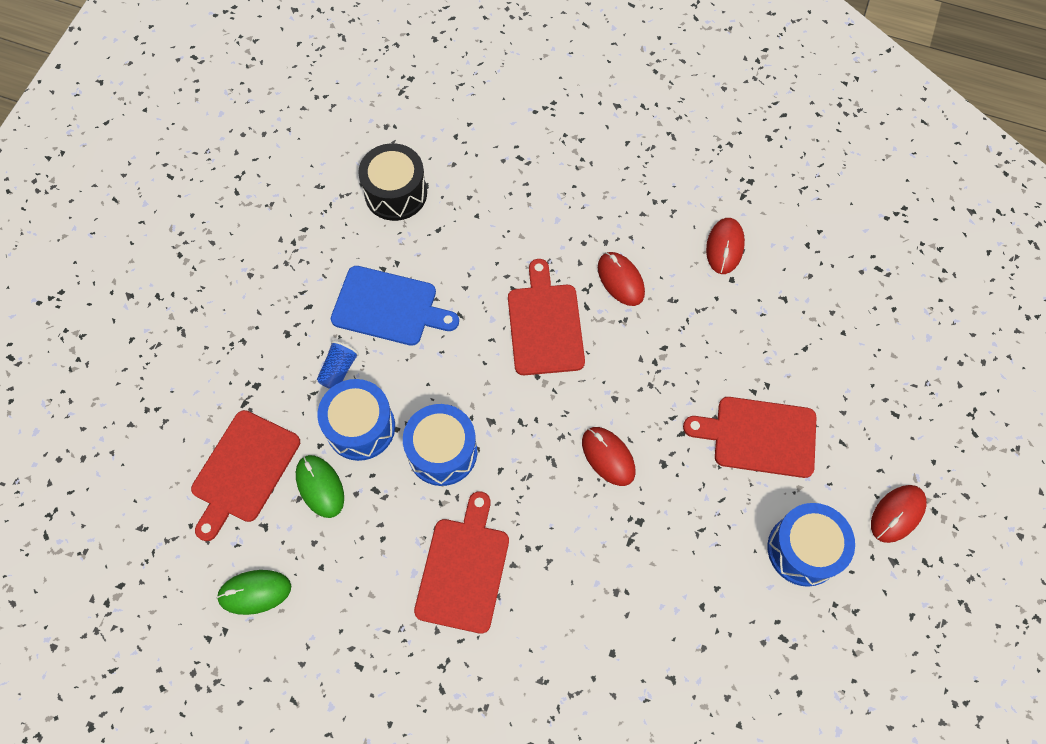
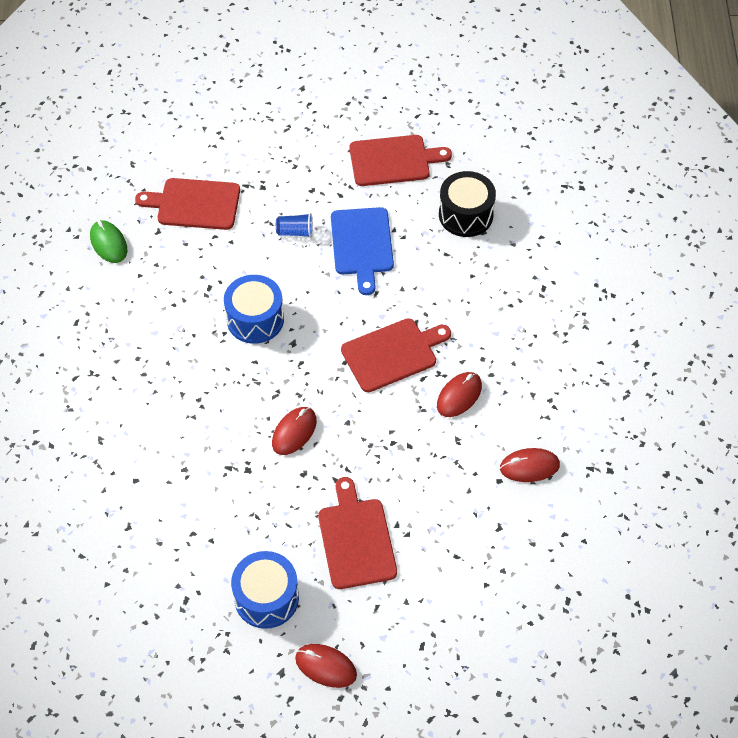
camera: 70 degrees right, 10 degrees down
green mouse [296,455,344,518] -> none
blue drum [318,379,395,461] -> none
red cutting board [414,491,509,634] -> red cutting board moved to [350,135,452,186]

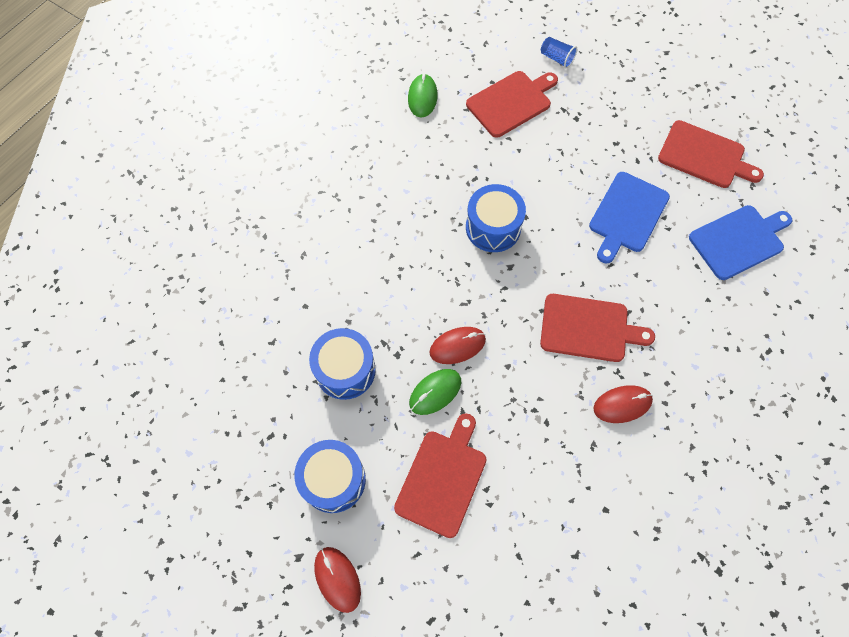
camera: 35 degrees right, 10 degrees up
red cutting board [135,178,240,230] -> red cutting board turned 105 degrees clockwise [466,71,558,138]
blue cup [276,213,313,238] -> blue cup moved to [541,37,577,68]
black drum [439,171,496,237] -> blue cutting board [689,205,792,280]
red mouse [500,448,560,482] -> none
none -> blue drum [309,328,376,400]
none -> green mouse [409,369,461,415]

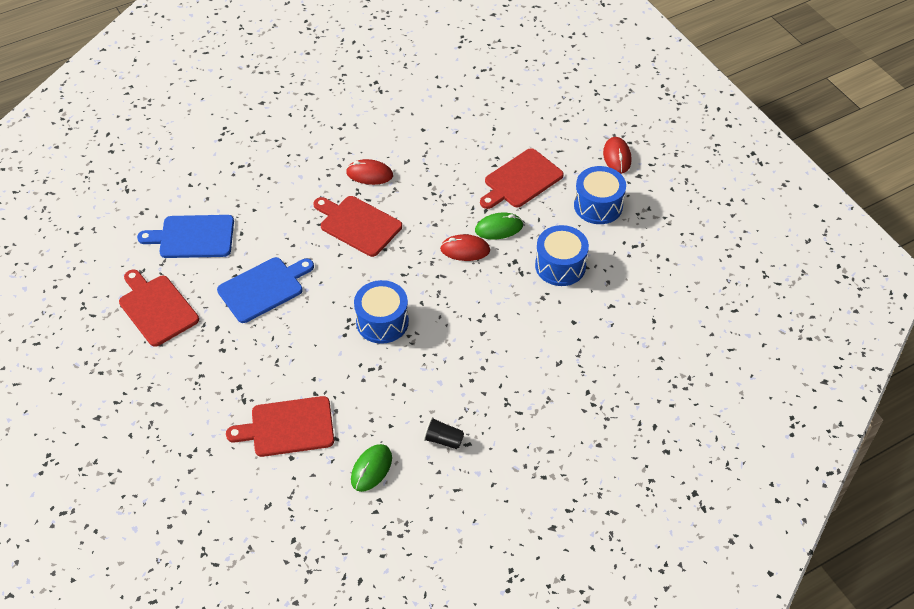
camera: 155 degrees left, 15 degrees down
blue cup [541,37,577,68] -> none
none -> black cup [424,417,464,449]

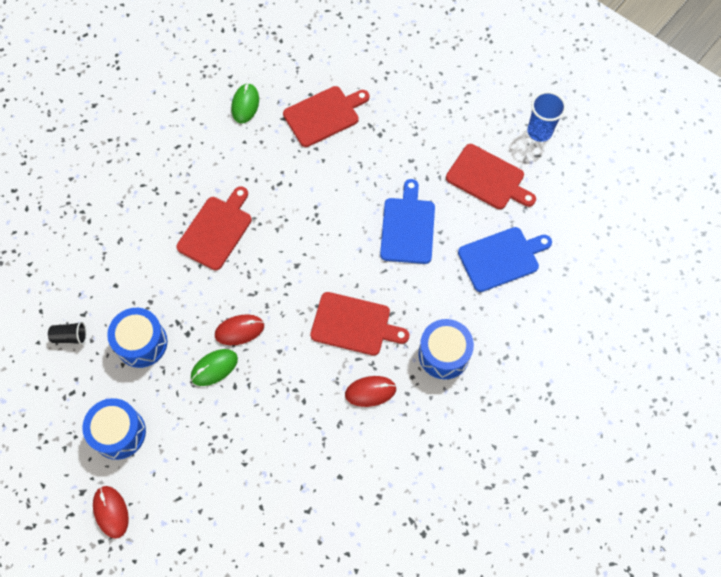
camera: 160 degrees right, 15 degrees up
blue cutting board [217,257,314,323] -> blue cutting board turned 150 degrees clockwise [380,179,435,264]
blue drum [354,280,409,344] -> blue drum moved to [418,319,474,379]
black cup [424,417,464,449] -> black cup moved to [48,322,87,345]
red cutting board [480,148,564,209] -> red cutting board moved to [176,186,252,270]
none -> blue cup [527,91,566,142]

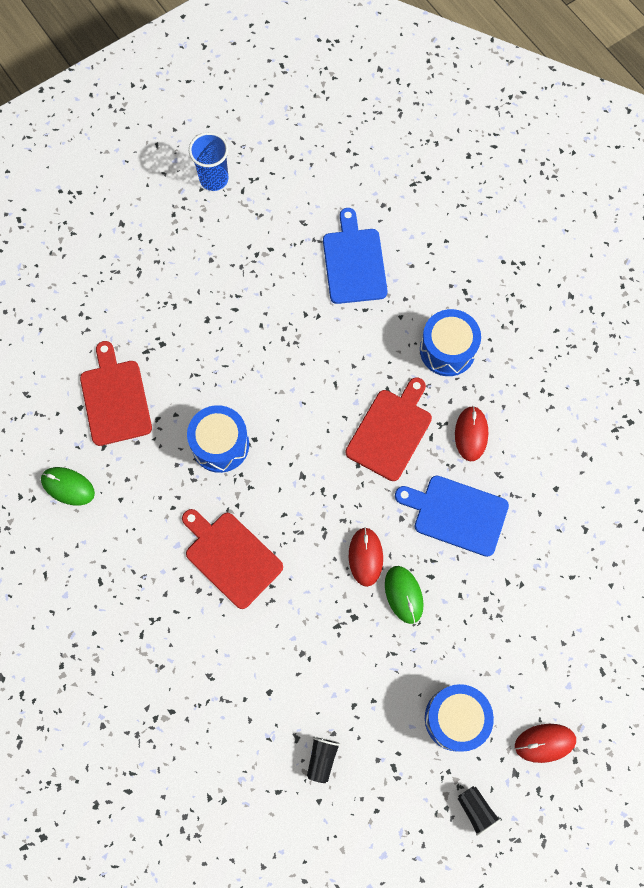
camera: 75 degrees left, 5 degrees up
blue drum [107,308,167,368] -> blue drum moved to [187,405,249,473]
blue cutting board [380,179,435,264] -> blue cutting board moved to [395,475,509,557]
red cutting board [446,144,536,209] -> none
none -> black cup [458,786,501,836]

